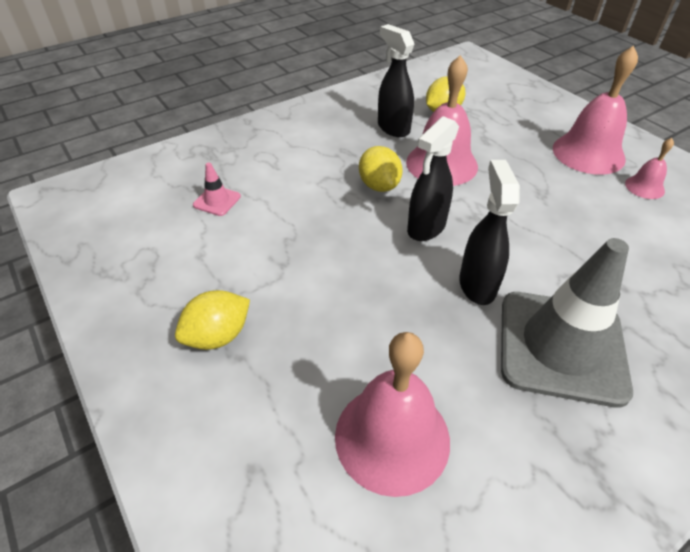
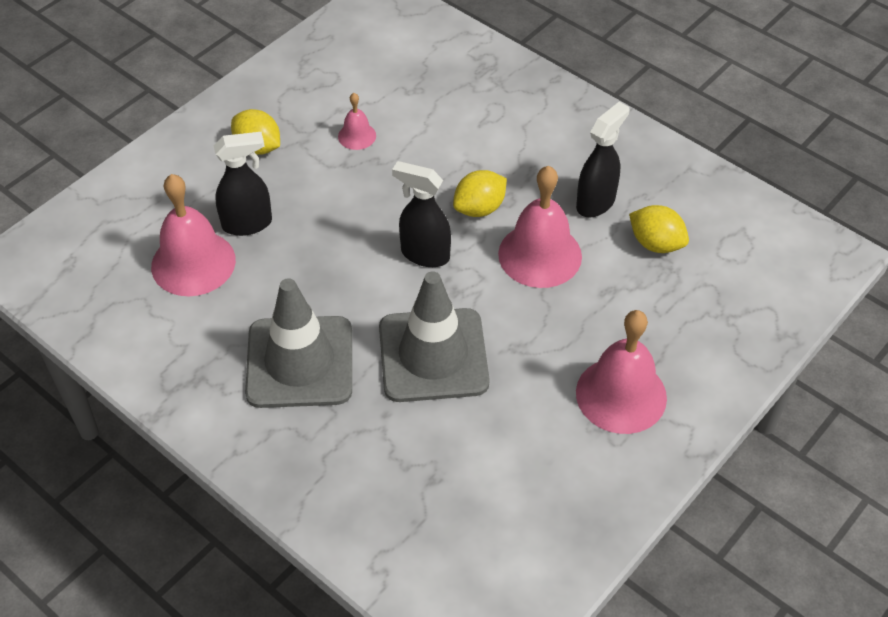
camera: 75 degrees right, 5 degrees up
pink traffic cone [193,163,241,216] -> none
black spray bottle [459,160,520,305] -> black spray bottle moved to [214,132,272,236]
pink bell [625,138,674,199] -> pink bell moved to [338,93,376,150]
none -> grey traffic cone [379,271,490,402]

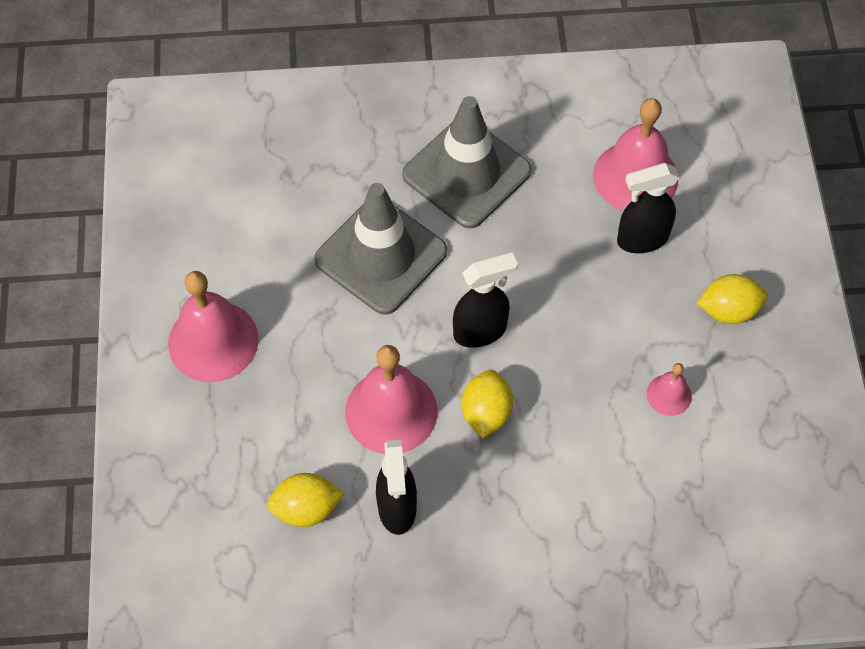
camera: 135 degrees right, 10 degrees up
black spray bottle [214,132,272,236] -> black spray bottle turned 45 degrees clockwise [617,163,680,253]

